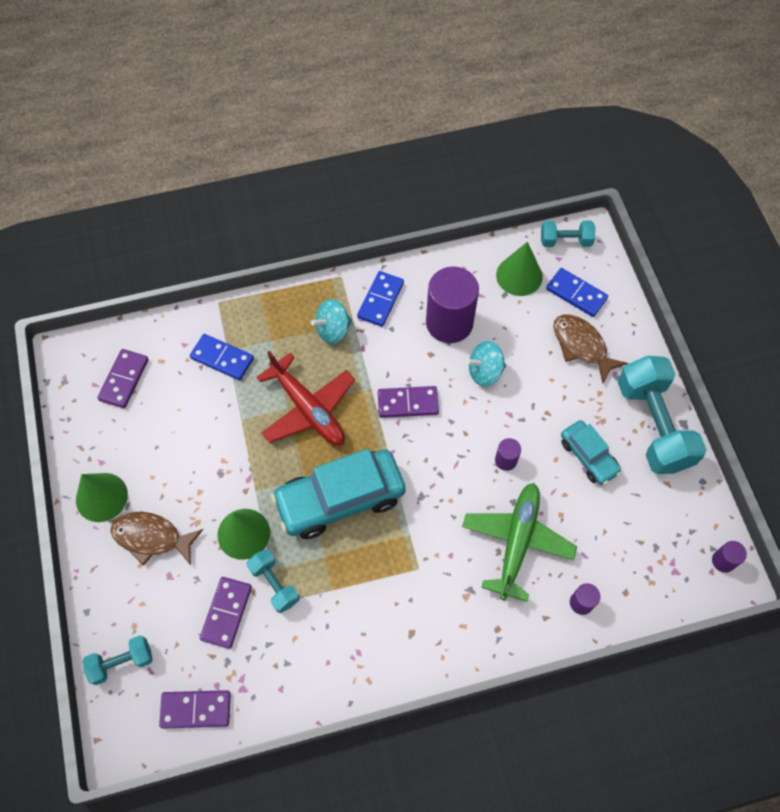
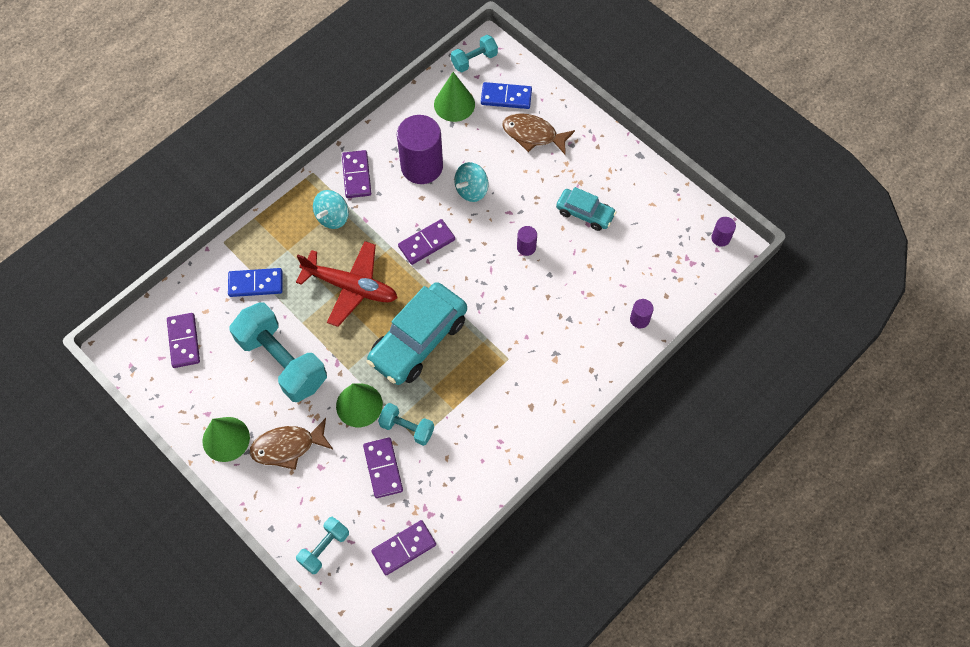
camera: 30 degrees left, 0 degrees up
blue domino [357,271,404,327] -> purple domino [342,150,371,198]
green plane [462,483,577,602] -> none
turquoise dumbbell [618,356,707,474] -> turquoise dumbbell moved to [230,302,327,402]

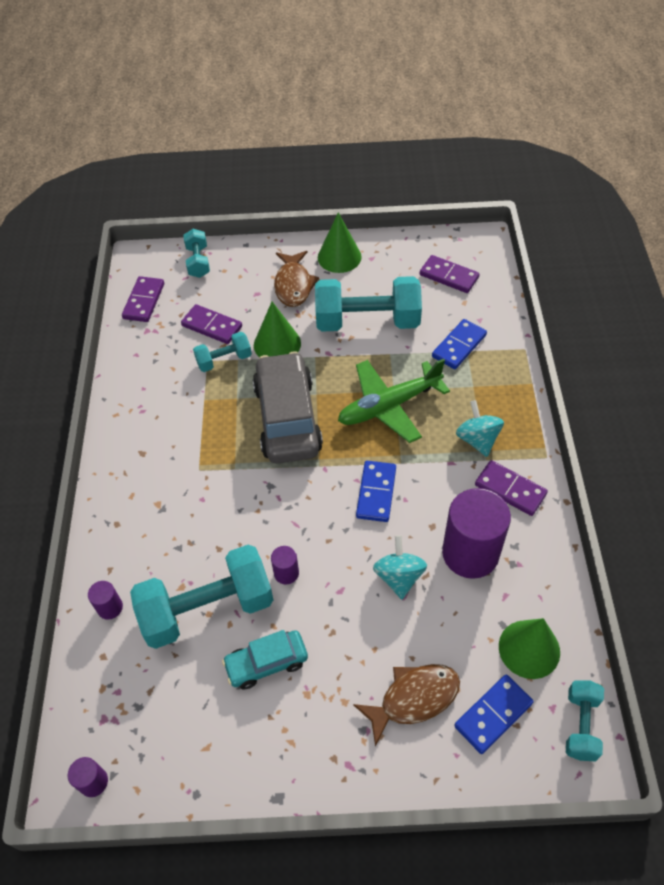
camera: 135 degrees right, 10 degrees down
brown fish [250,418,333,470] -> brown fish turned 150 degrees clockwise [274,251,319,307]
red plane [296,241,397,327] -> green plane [338,359,450,443]
turquoise car [366,282,467,385] -> grey car [253,351,323,464]
purple domino [398,219,455,265] -> blue domino [356,461,396,522]
none -> turquoise dumbbell [130,545,273,649]

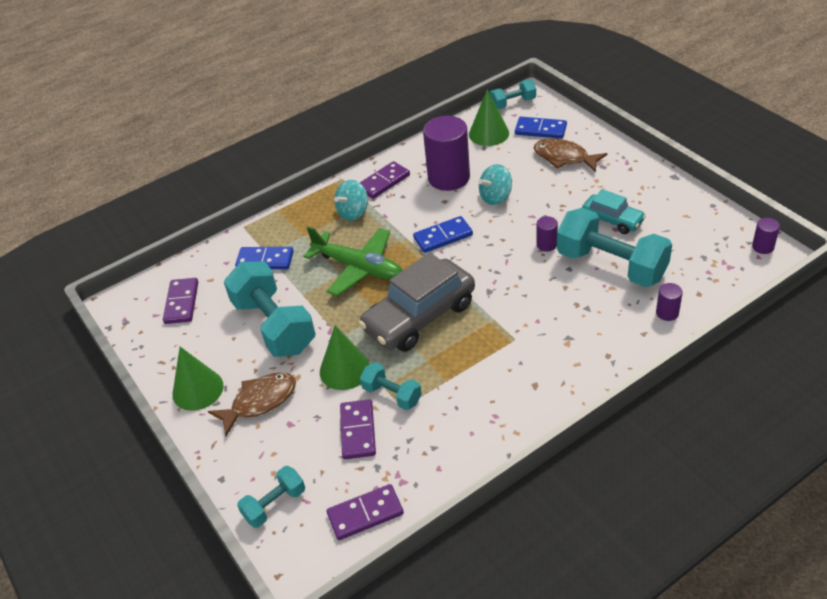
camera: 120 degrees left, 10 degrees down
purple domino [475,460,548,516] -> purple domino turned 45 degrees clockwise [360,161,410,199]

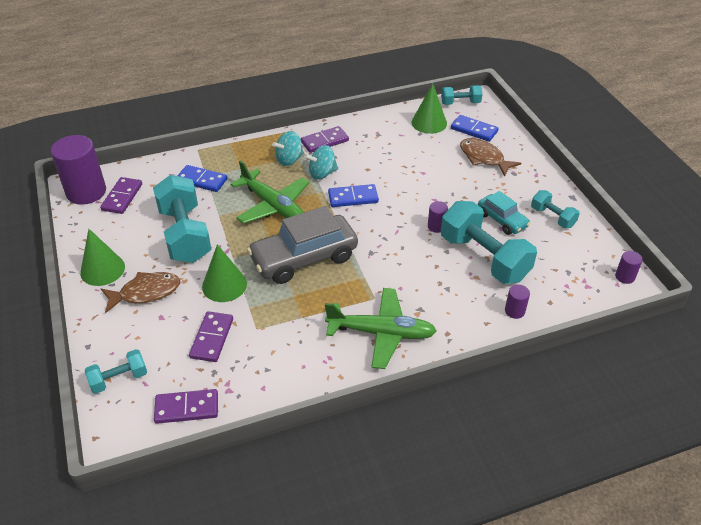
camera: 10 degrees right, 0 degrees up
turquoise dumbbell [360,362,422,410] -> turquoise dumbbell moved to [531,190,580,228]
purple cylinder [423,116,470,191] -> purple cylinder moved to [51,135,106,205]
turquoise spinning top [478,164,512,205] -> turquoise spinning top moved to [304,145,338,180]
none -> green plane [325,288,437,369]

